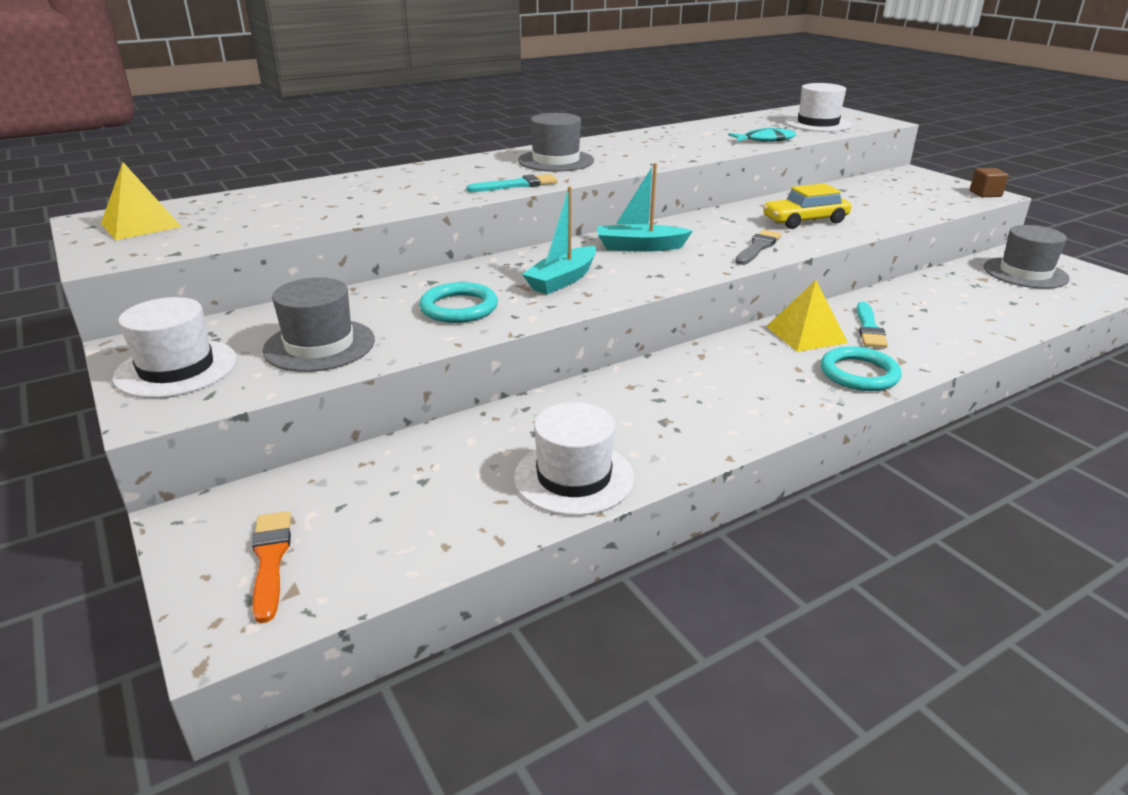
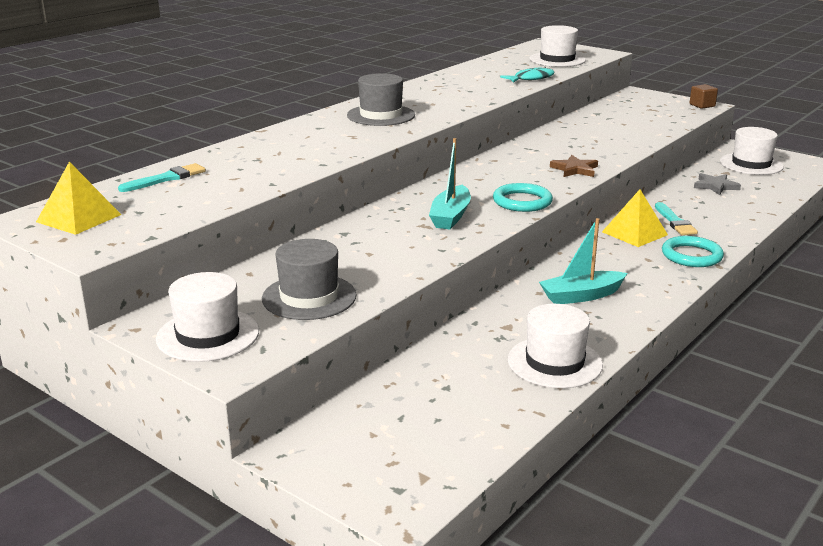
camera: 20 degrees left, 5 degrees down
orange brush [252,511,291,623] -> none
turquoise ring [419,282,498,323] -> turquoise ring moved to [493,183,553,212]
turquoise brush [467,174,558,192] -> turquoise brush moved to [118,163,206,192]
turquoise boat [597,163,693,252] -> turquoise boat moved to [539,218,627,304]
grey brush [735,230,782,265] -> brown star [550,155,598,177]
yellow car [763,183,851,229] -> none
grey hat [984,225,1070,289] -> white hat [720,127,784,175]
none -> grey star [694,173,741,195]

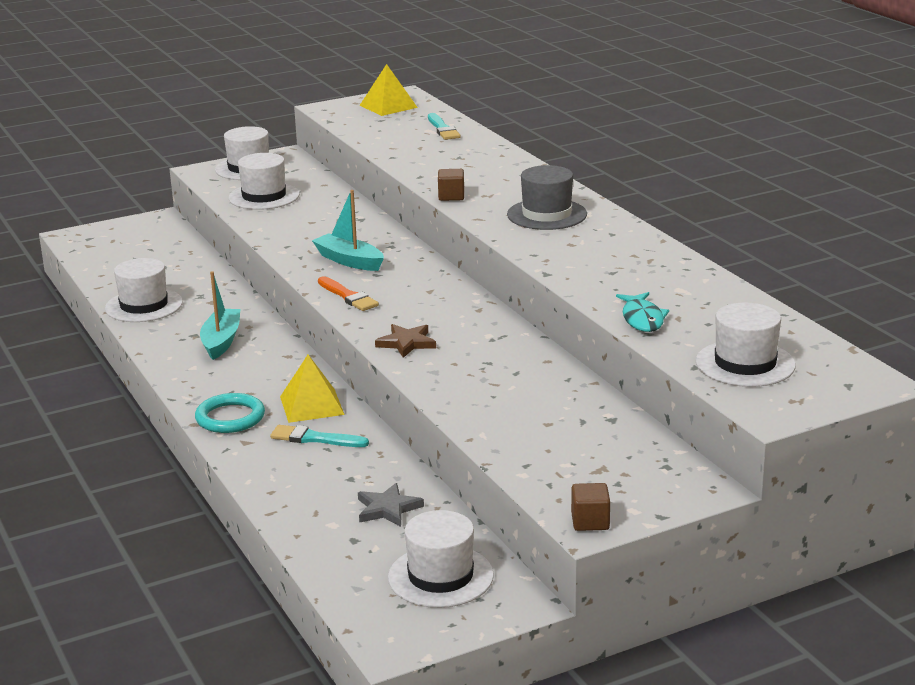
camera: 115 degrees right, 0 degrees up
grey hat [262,239,357,320] -> white hat [228,153,300,210]
turquoise ring [493,183,553,212] -> orange brush [318,276,379,311]
none -> brown cube [438,169,464,201]

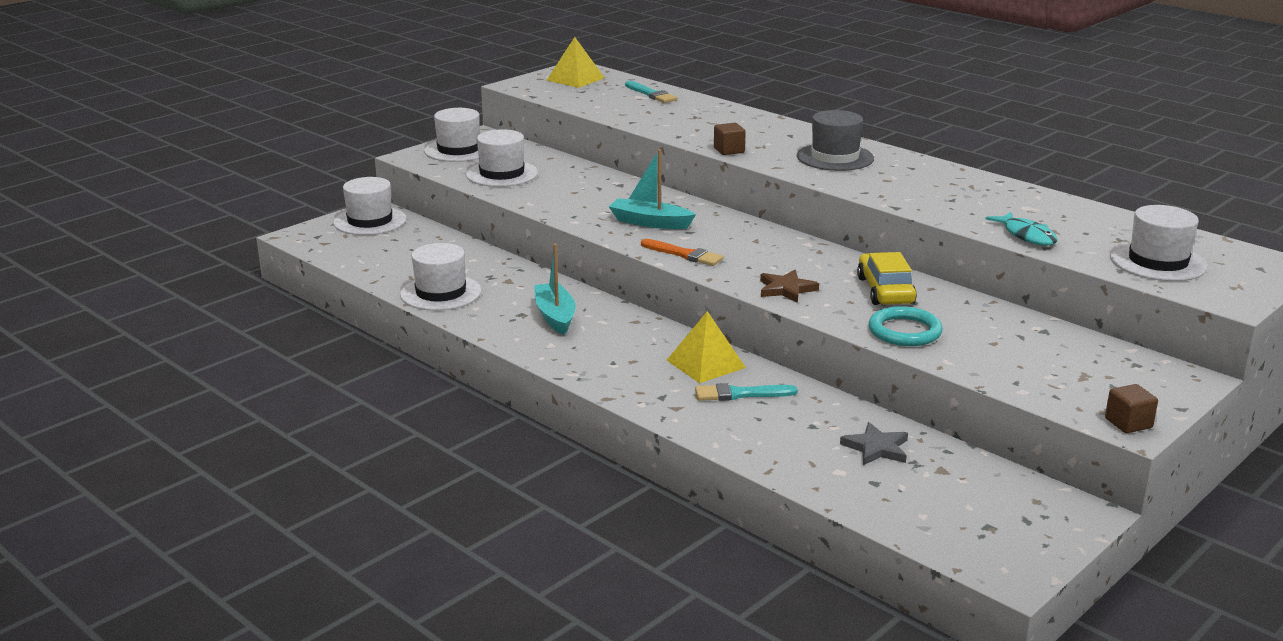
camera: 20 degrees left, 0 degrees up
turquoise ring [195,393,265,433] -> turquoise ring moved to [868,306,943,346]
white hat [388,510,494,608] -> white hat moved to [333,177,407,235]
none -> yellow car [857,252,917,305]

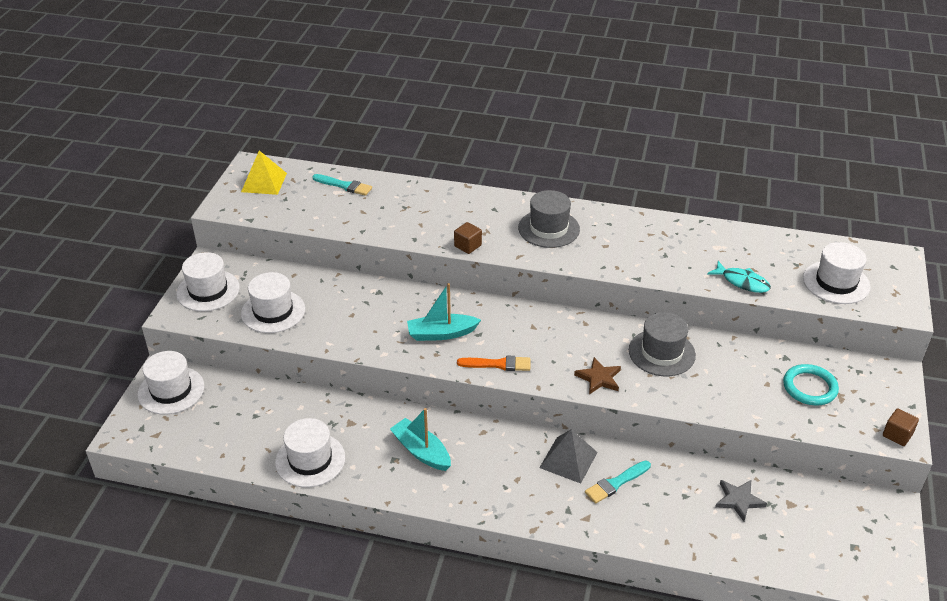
camera: 30 degrees left, 15 degrees up
yellow pyramid [667,311,746,383] -> grey pyramid [539,429,598,484]
yellow car [857,252,917,305] -> grey hat [629,312,696,376]
turquoise ring [868,306,943,346] -> turquoise ring moved to [783,364,839,406]

